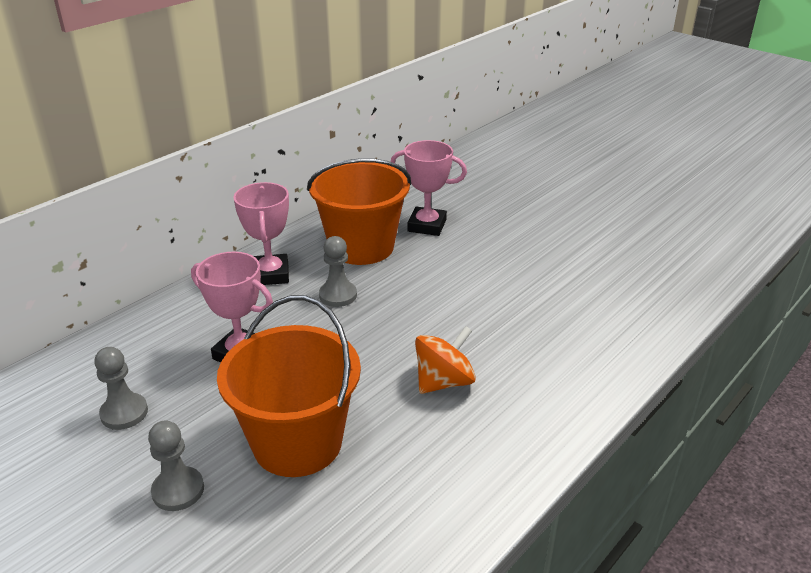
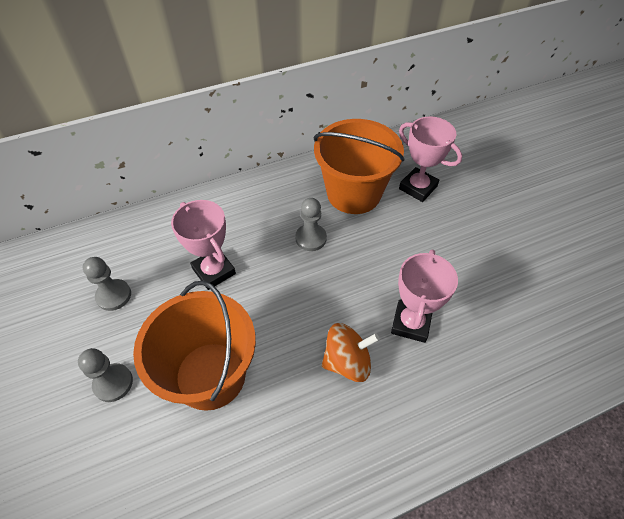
camera: 25 degrees right, 20 degrees up
pink trophy [234,182,289,285] -> pink trophy moved to [391,250,458,343]

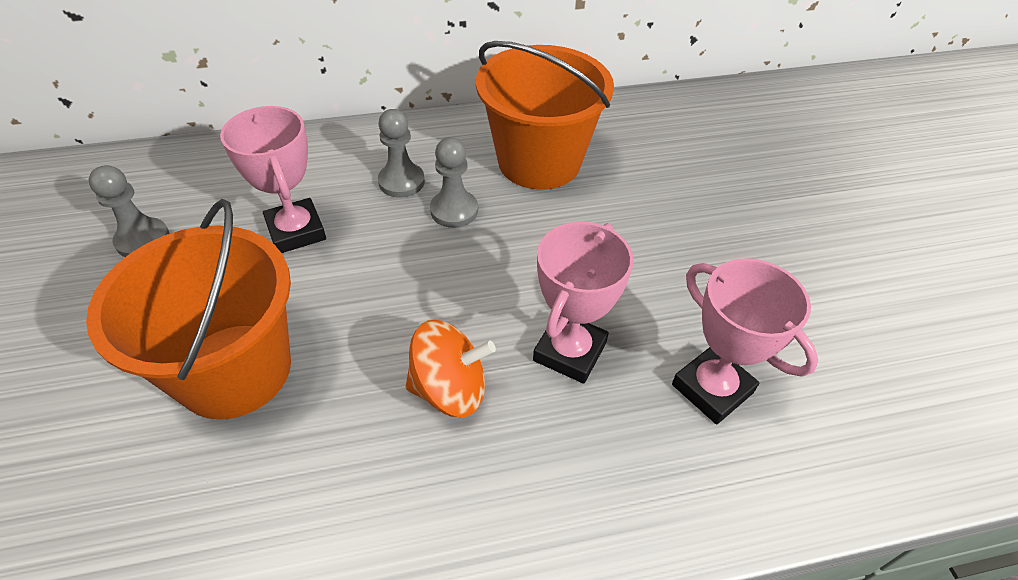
camera: 10 degrees right, 5 degrees down
grey pawn [78,348,133,402] -> grey pawn moved to [378,109,425,198]
pink trophy [399,116,462,202] -> pink trophy moved to [672,258,818,424]

